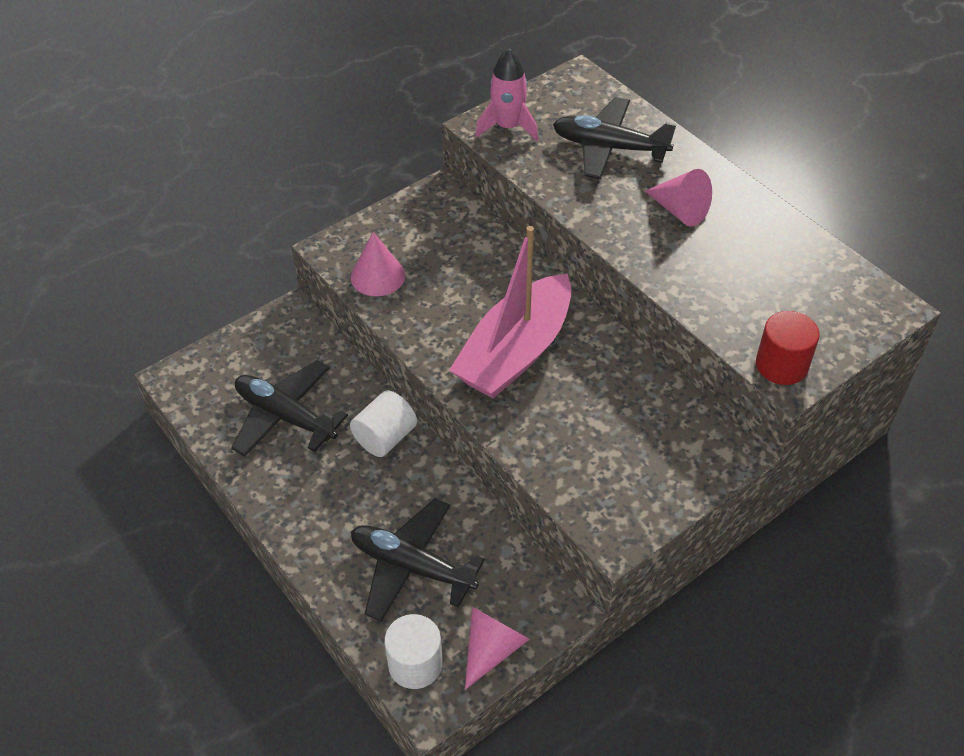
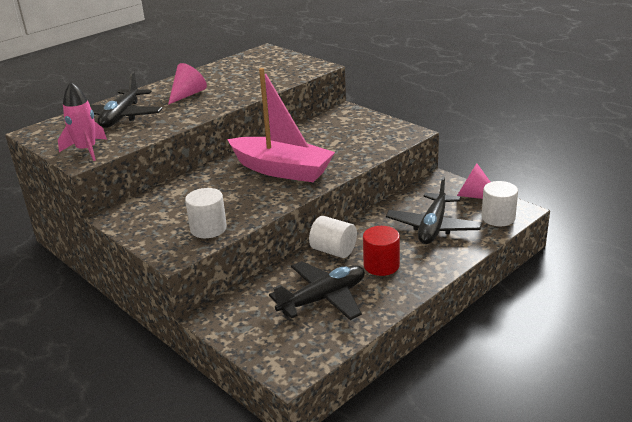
camera: 95 degrees left, 20 degrees down
black plane [231,360,348,457] -> black plane turned 150 degrees counterclockwise [269,261,365,320]
pink cone [351,232,405,296] -> white cylinder [185,188,227,238]
red cylinder [756,311,820,385] -> red cylinder moved to [363,226,400,276]

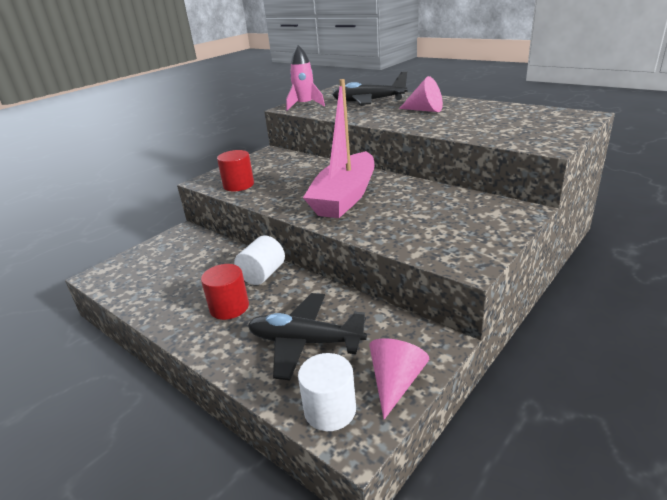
camera: 85 degrees right, 0 degrees up
white cylinder [185,188,227,238] -> red cylinder [217,150,254,191]
black plane [269,261,365,320] -> none

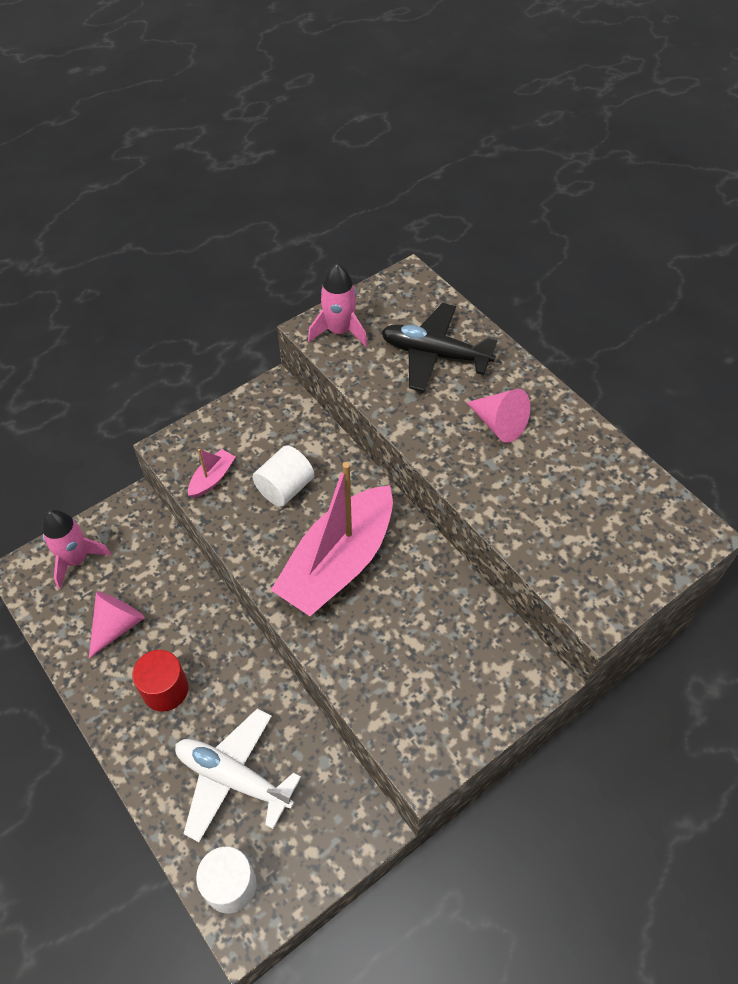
camera: 10 degrees right, 25 degrees up
red cylinder [217,150,254,191] -> pink boat [188,449,235,498]
white cylinder [234,235,285,285] -> white cylinder moved to [252,446,314,507]
black plane [248,293,367,380] -> white plane [175,709,301,842]
pink cone [369,338,429,420] -> pink cone moved to [89,592,145,658]
none -> pink rocket [42,509,111,589]

